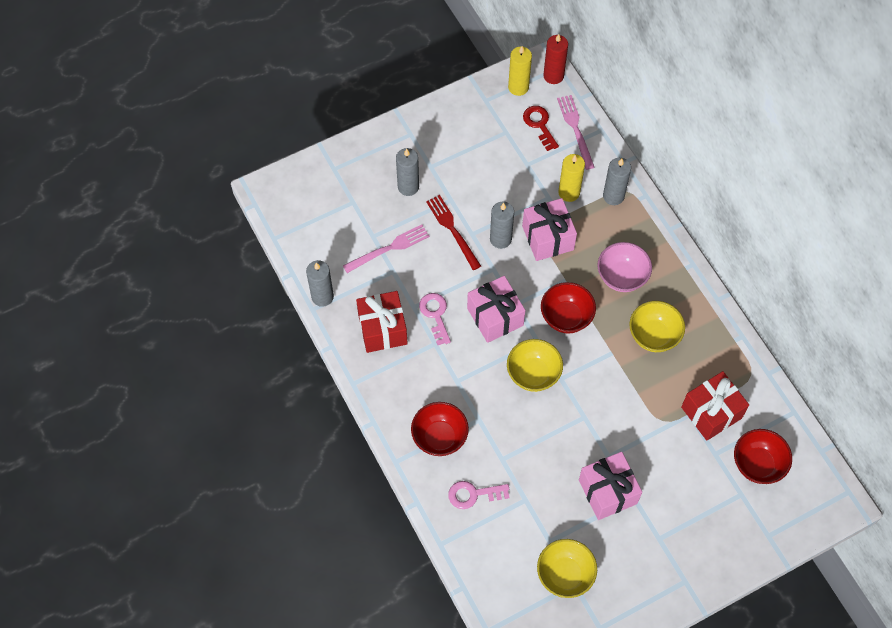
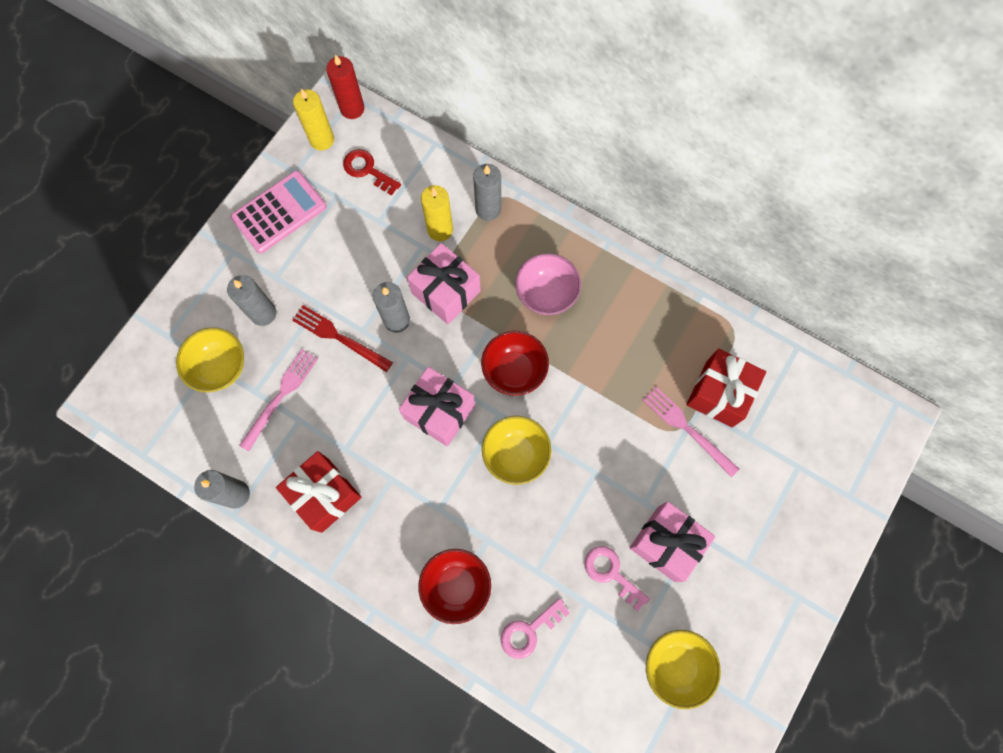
camera: 30 degrees left, 10 degrees up
pink key [419,293,451,345] -> pink key moved to [584,546,650,611]
pink fork [557,95,595,170] -> pink fork moved to [643,386,739,478]
yellow bowl [629,301,685,352] -> yellow bowl moved to [176,327,244,392]
red bowl [734,429,792,484] -> none
none -> pink calculator [231,171,326,254]

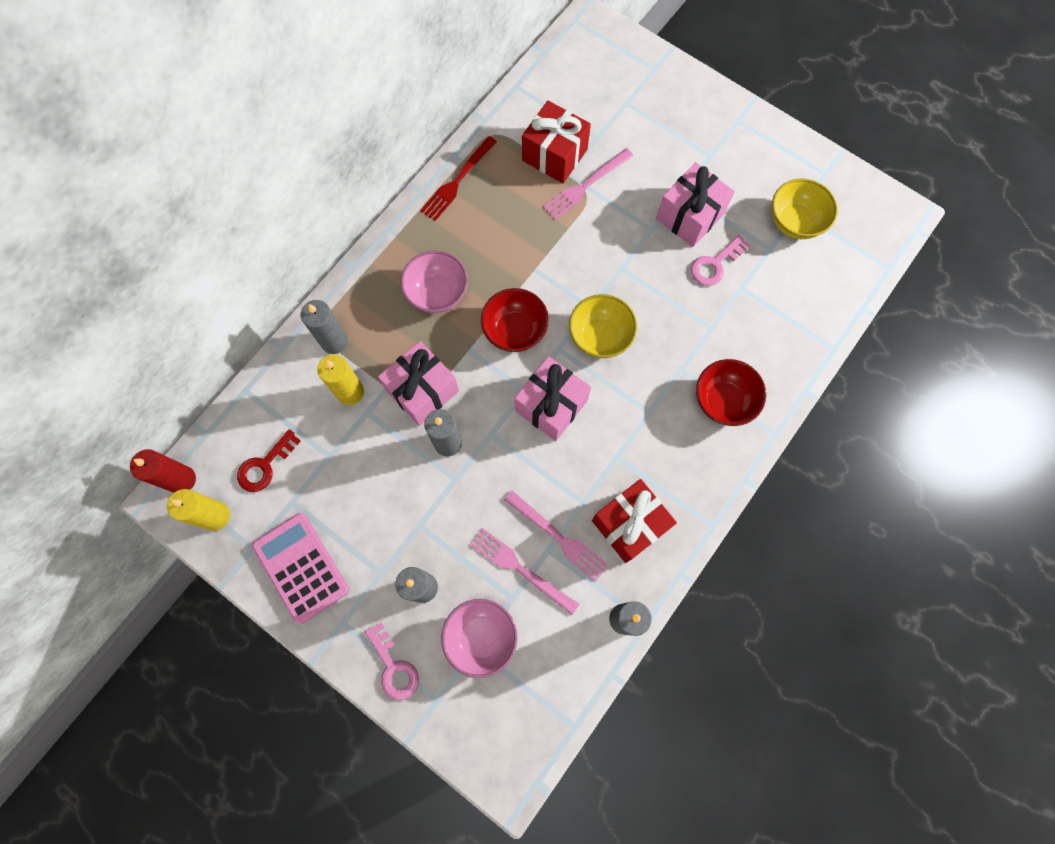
camera: 85 degrees left, 0 degrees up
yellow bowl [176,327,244,392] -> pink bowl [441,599,518,678]
red fork [292,305,393,372] -> red fork moved to [420,136,497,221]
pink key [501,598,570,659] -> pink key moved to [365,623,419,700]
none -> pink fork [504,491,608,582]

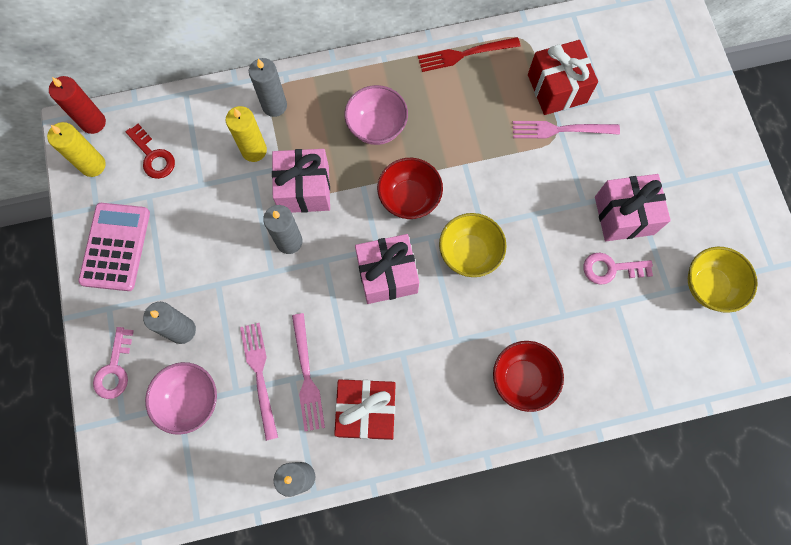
camera: 40 degrees right, 0 degrees up
red key [237,429,301,492] -> red key turned 120 degrees counterclockwise [126,124,175,179]

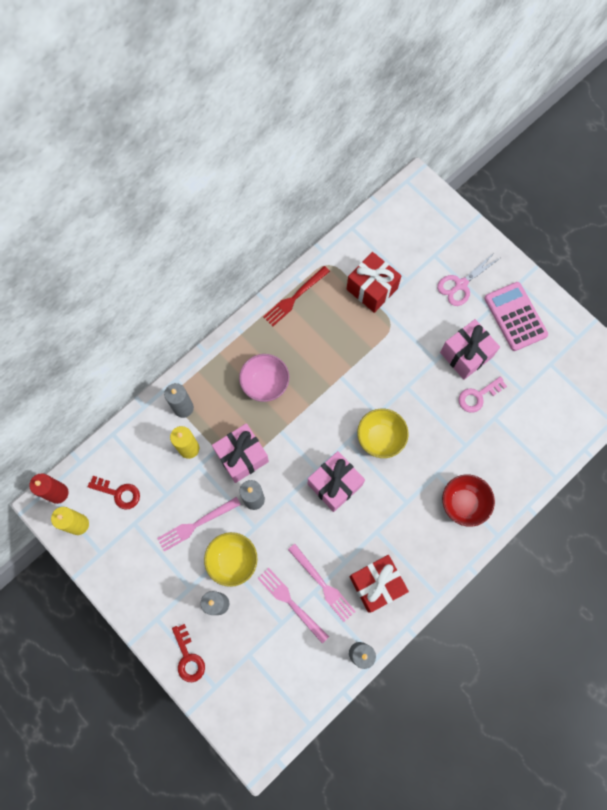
camera: 30 degrees left, 0 degrees up
pink calculator [78,203,150,291] -> pink calculator moved to [484,282,548,351]
pink key [93,327,134,399] -> red key [172,624,205,682]
pink bowl [145,362,217,435] -> none
red bowl [377,158,443,219] -> none
pink fork [513,121,620,138] -> pink fork moved to [157,497,241,551]
yellow bowl [688,247,758,313] -> yellow bowl moved to [204,532,258,587]
none -> pink scissors [437,252,500,306]

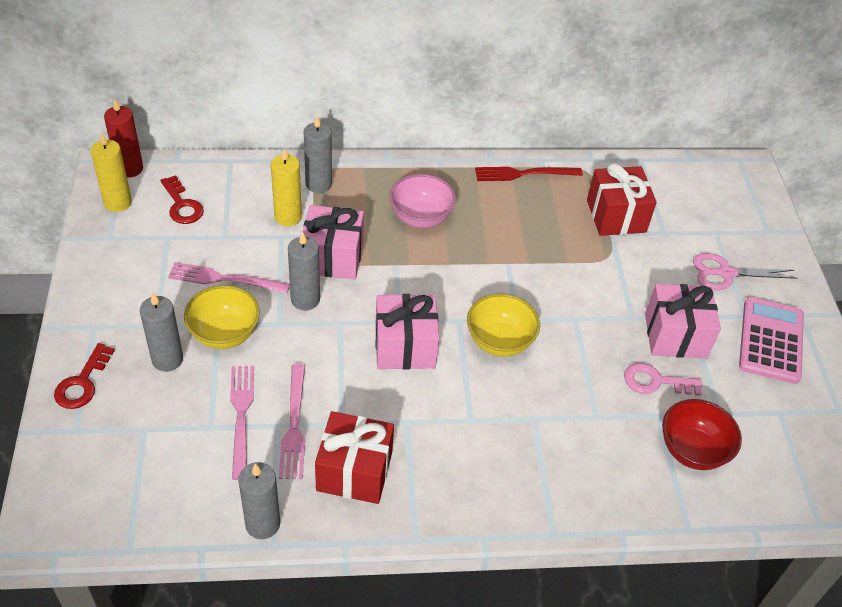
camera: 35 degrees right, 25 degrees down
red bowl [442,474,495,527] -> red bowl moved to [662,399,742,470]

